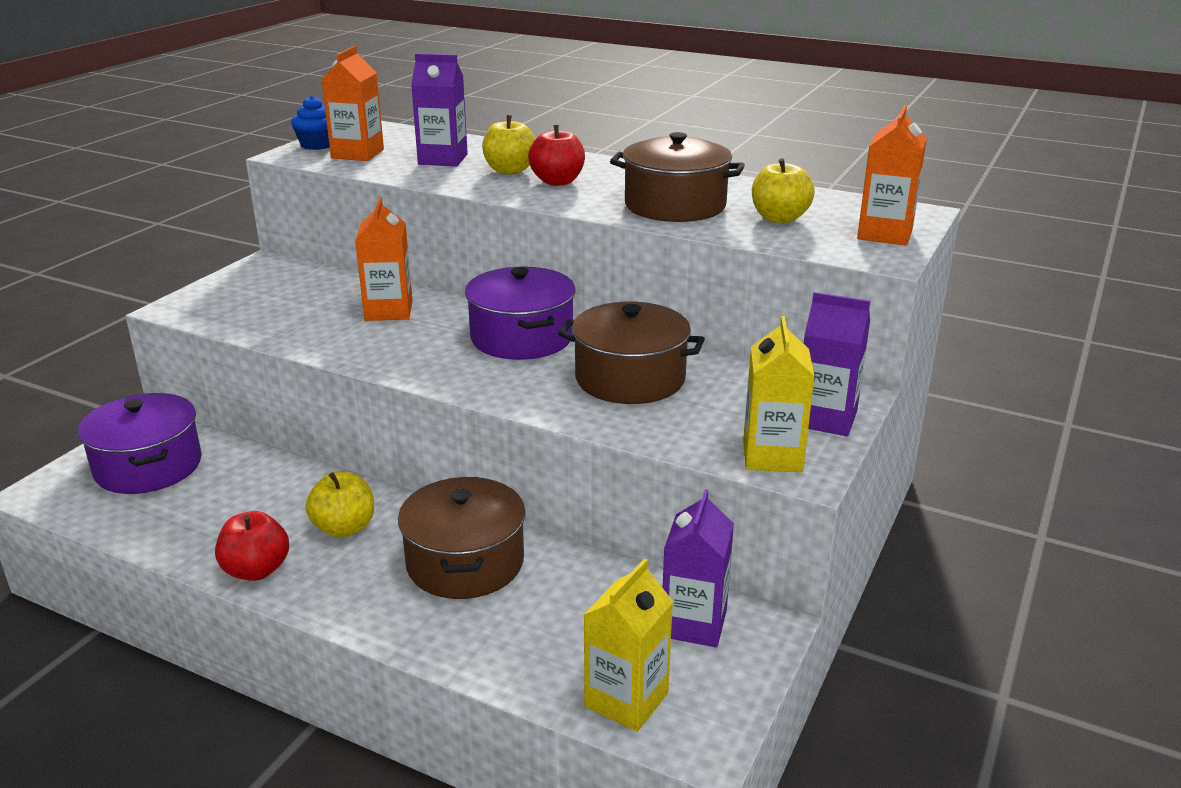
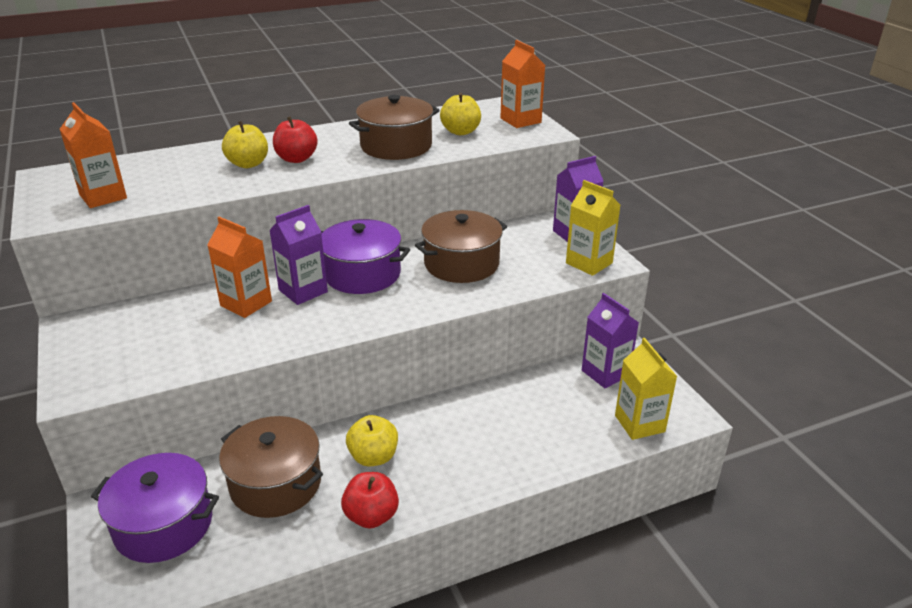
camera: 50 degrees left, 5 degrees up
blue cupcake [291,96,330,150] -> none
brown pot [398,477,526,599] -> brown pot moved to [219,416,323,518]
purple carton [411,53,468,166] -> purple carton moved to [269,205,328,305]

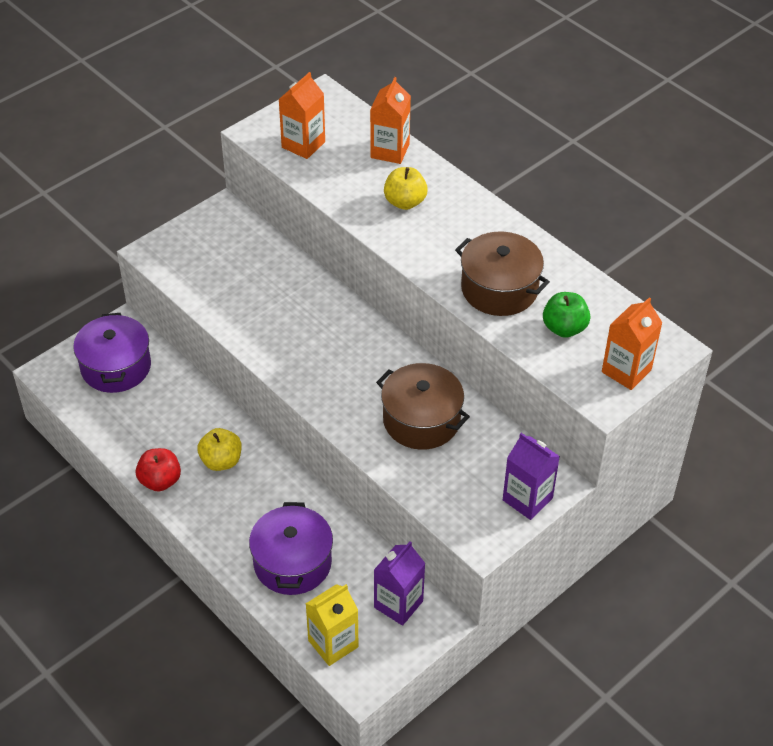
camera: 70 degrees right, 15 degrees up
orange carton [208,217,272,318] -> orange carton moved to [370,77,411,164]
brown pot [219,416,323,518] -> none
purple carton [269,205,328,305] -> none
red apple [273,116,318,163] -> none
purple pot [321,219,410,294] -> purple pot moved to [249,502,333,595]
yellow apple [440,93,481,135] -> green apple [543,292,590,338]
yellow carton [566,180,621,276] -> none

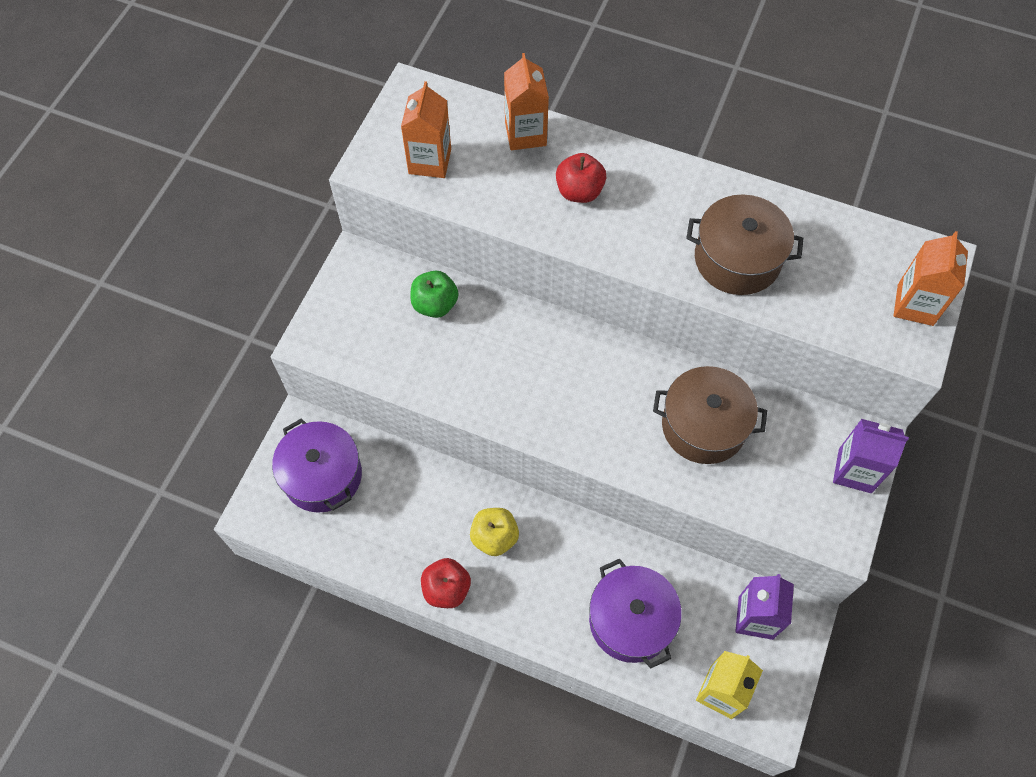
camera: 25 degrees left, 15 degrees up
yellow apple [384,167,428,210] -> red apple [556,153,606,203]
green apple [543,292,590,338] -> green apple moved to [410,271,459,318]

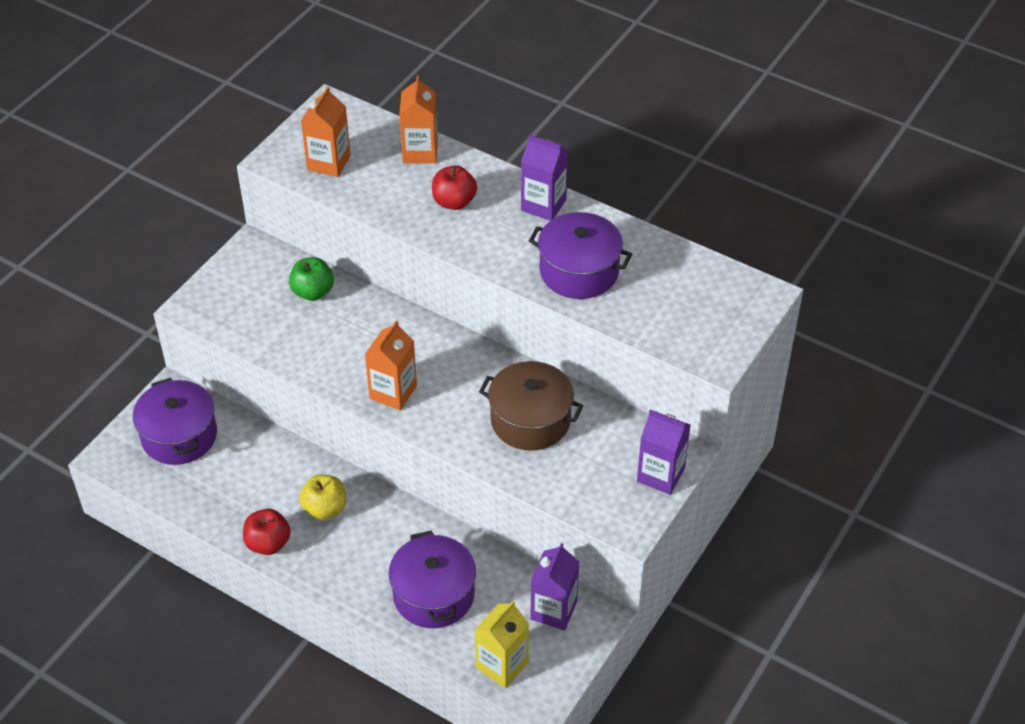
camera: 10 degrees right, 15 degrees down
brown pot [686,194,804,295] -> purple pot [529,212,632,299]
orange carton [894,231,968,326] -> orange carton moved to [365,320,417,410]
none -> purple carton [521,134,568,221]

